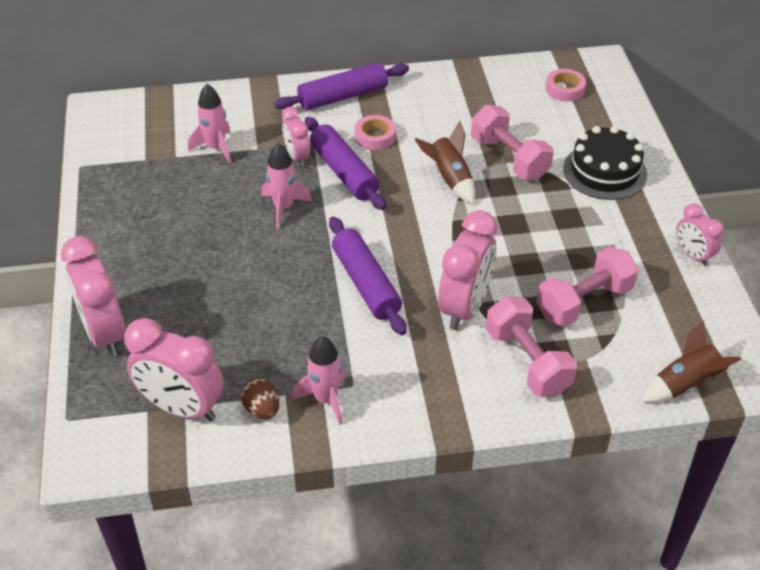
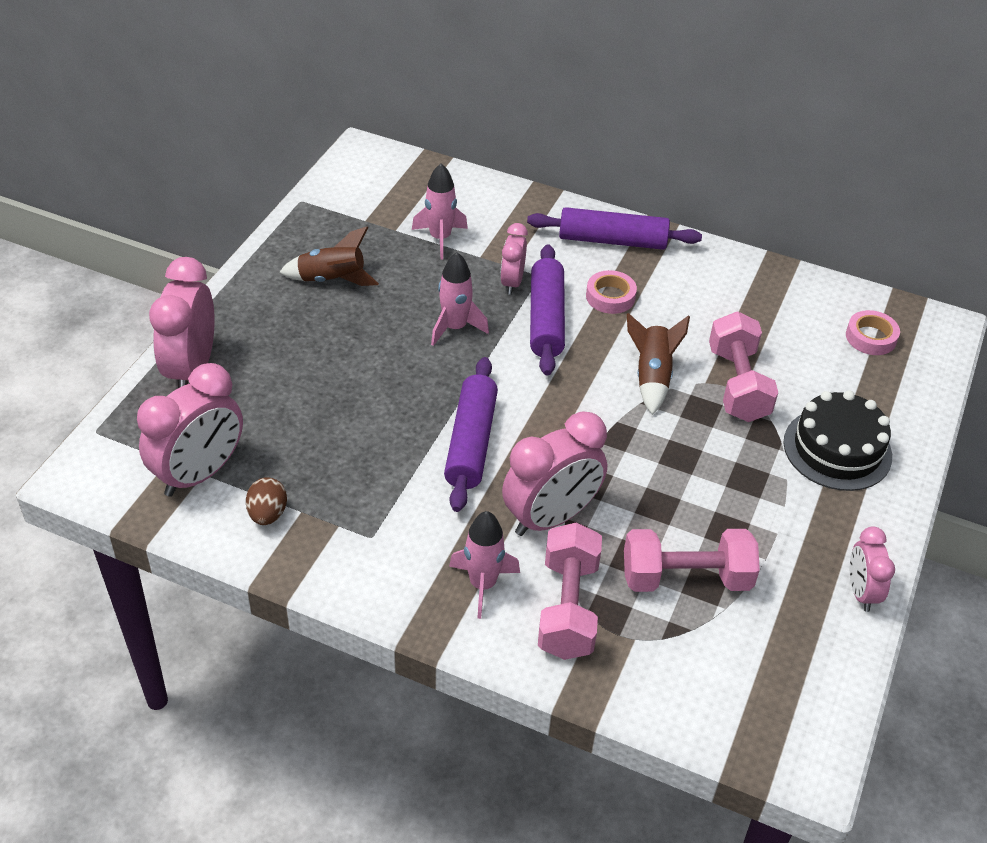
camera: 30 degrees right, 0 degrees up
pink clock [124,318,224,421] -> pink clock turned 105 degrees counterclockwise [137,363,243,497]
pink rocket [292,336,346,425] -> pink rocket moved to [449,511,520,619]
brown rocket [641,320,741,403] -> brown rocket moved to [279,227,379,286]

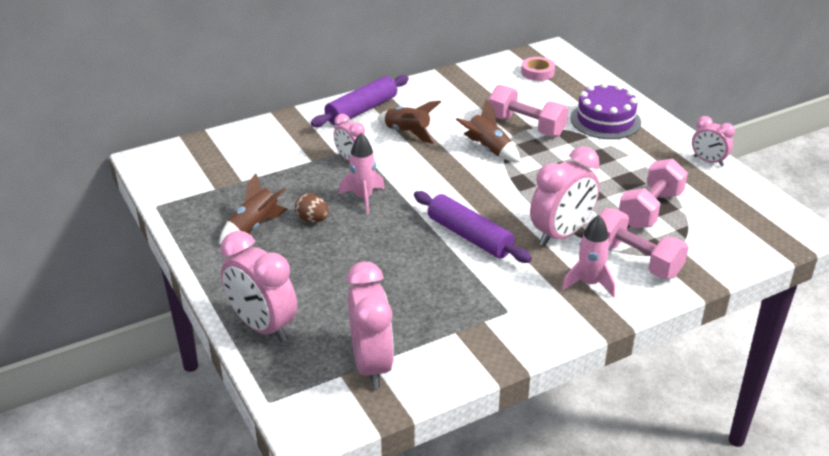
camera: 50 degrees left, 10 degrees down
brown egg [246,477,287,525] -> brown egg moved to [295,194,329,223]
pink rocket [412,164,468,259] -> none
pink clock [502,412,607,536] -> pink clock turned 45 degrees clockwise [530,146,600,247]
purple rolling pin [530,244,565,376] -> none
pink tape [586,270,637,314] -> brown rocket [377,101,441,144]
black cake [783,390,892,491] -> purple cake [570,82,641,139]

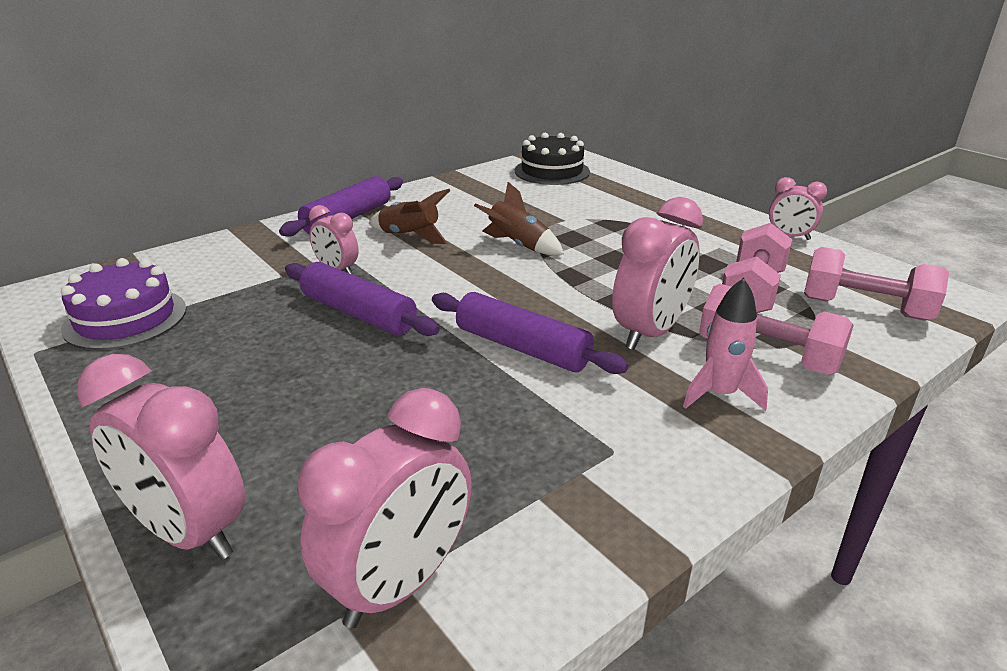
camera: 10 degrees left, 5 degrees down
brown rocket [219,173,287,245] -> none
brown egg [295,194,329,223] -> none
pink rocket [339,133,385,214] -> purple rolling pin [285,262,440,336]
pink clock [346,262,394,388] -> pink clock turned 60 degrees clockwise [297,388,472,629]
pink dumbbell [489,85,568,137] -> pink dumbbell moved to [804,247,949,321]
pink tape [521,57,555,81] -> black cake [515,133,590,185]
purple cake [570,82,641,139] -> purple cake moved to [61,258,187,350]

